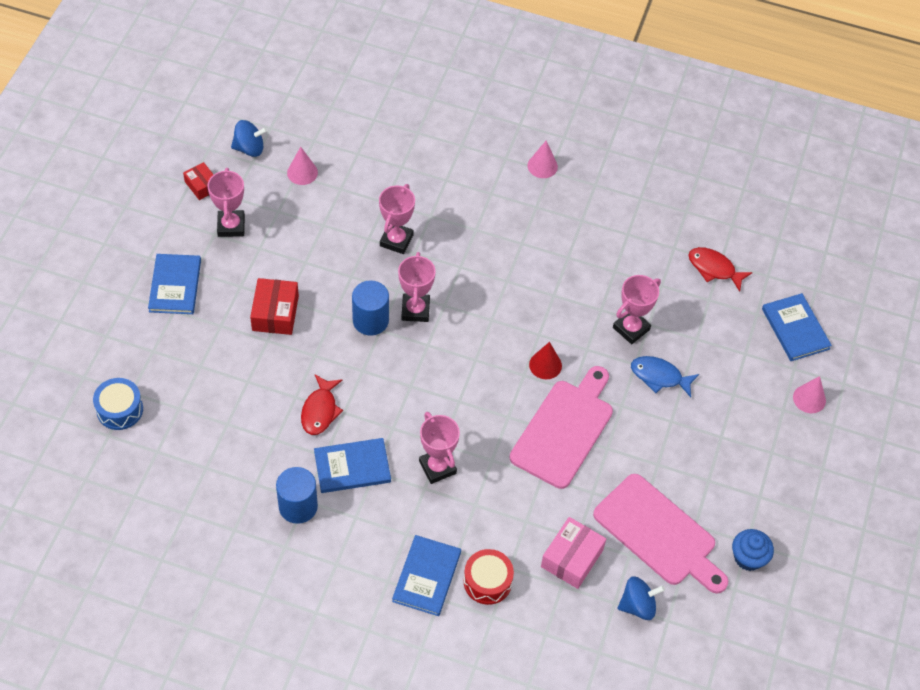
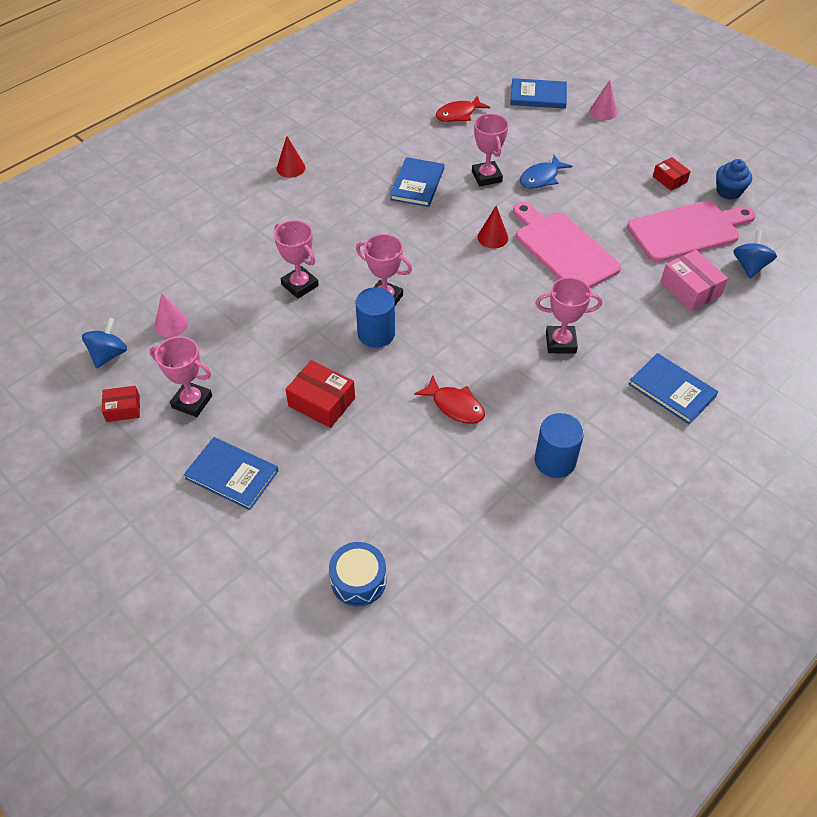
camera: 60 degrees left, 5 degrees down
blue book [314,438,391,493] -> blue book moved to [390,157,444,207]
red drum [464,549,514,605] -> none
pink cone [528,141,558,178] -> red cone [277,136,305,178]
none -> red box [653,157,691,190]

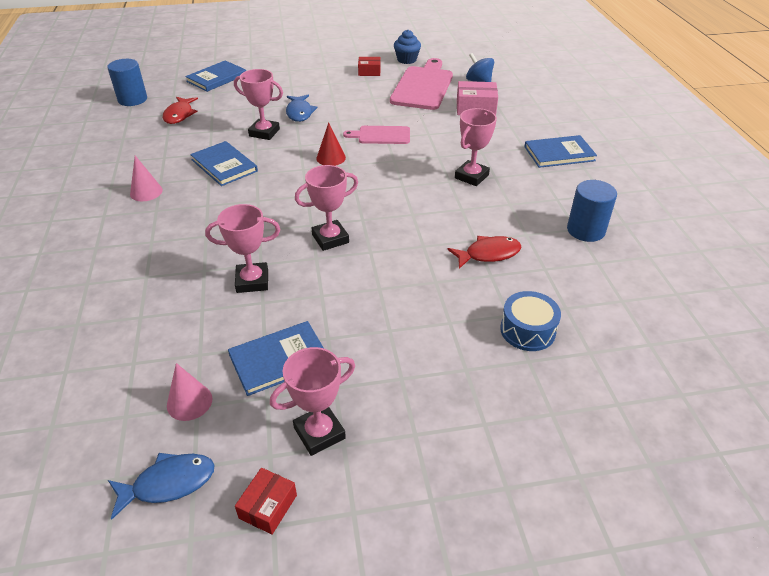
camera: 55 degrees left, 10 degrees down
blue spinning top [82,318,127,368] -> blue fish [108,453,214,520]
blue book [184,437,278,510] -> blue book moved to [228,321,324,396]
red cone [277,136,305,178] -> none
red box [285,360,355,428] -> none
blue drum [329,542,386,606] -> blue drum moved to [500,291,561,351]
blue cylinder [356,287,395,348] -> blue cylinder moved to [107,59,147,106]
pink cutting board [513,202,621,288] -> pink cutting board [343,126,410,144], size x0.56
pink cone [590,80,617,120] -> pink cone moved to [130,156,163,201]

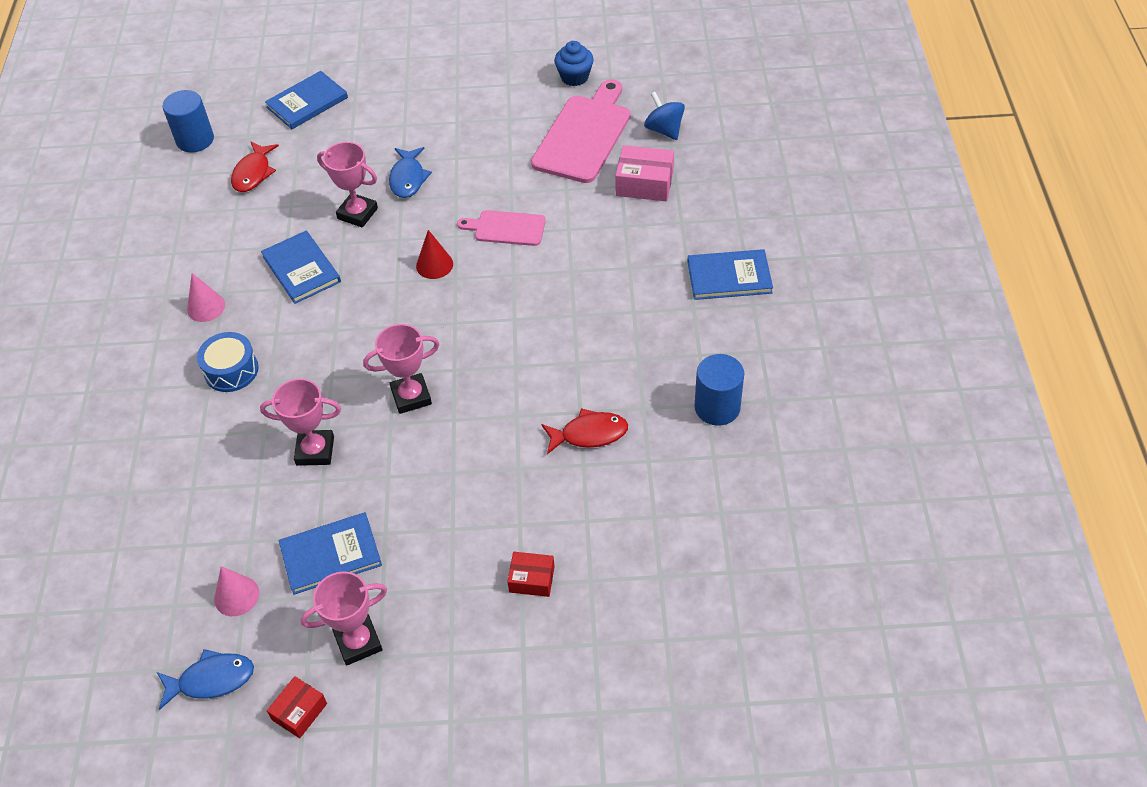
camera: 10 degrees right, 10 degrees up
red box [358,57,381,76] -> red box moved to [507,552,555,597]
pink trophy [455,108,497,186] -> none
blue drum [500,291,561,351] -> blue drum moved to [197,332,259,392]

